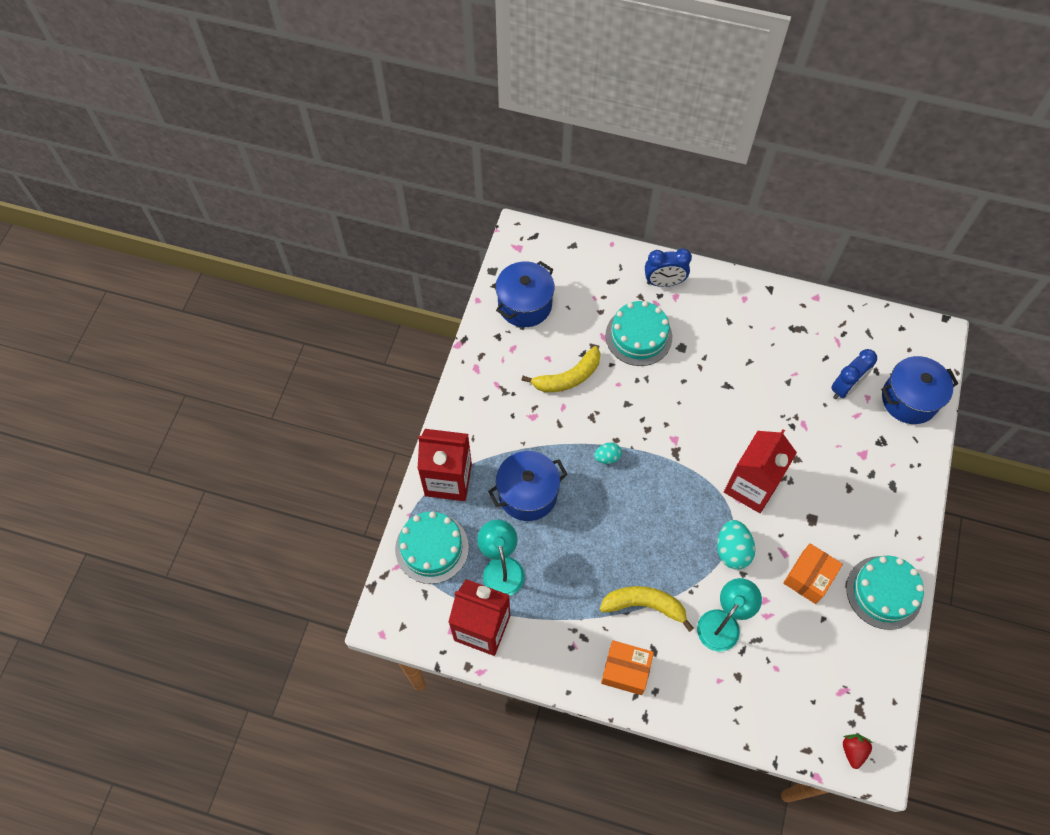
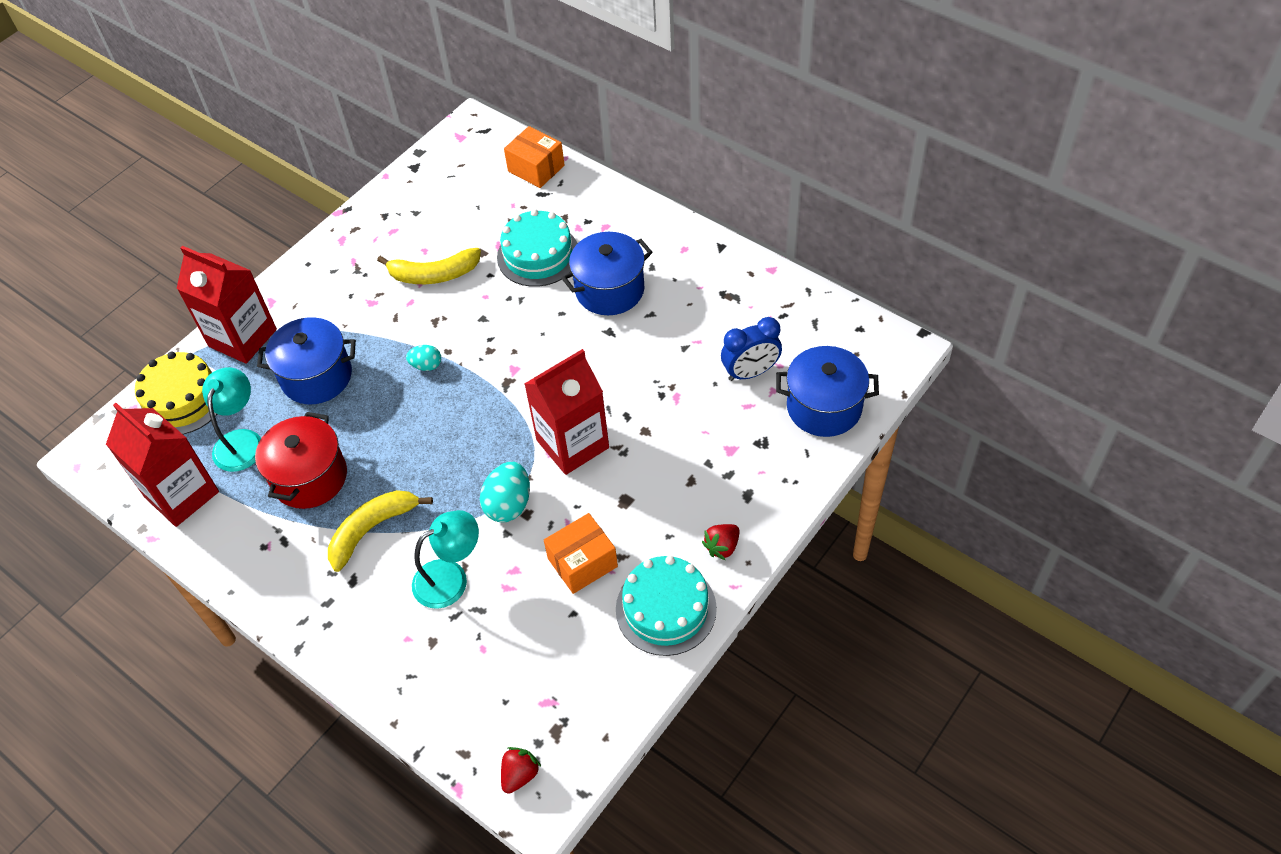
camera: 25 degrees right, 10 degrees down
turquoise cake [395,511,469,584] -> yellow cake [135,352,217,435]
blue pot [496,261,555,327] -> blue pot moved to [562,232,653,315]
yellow banana [600,586,694,632] -> yellow banana turned 75 degrees counterclockwise [328,490,433,572]
orange box [601,640,654,695] -> orange box moved to [504,126,565,188]
blue clock [645,248,692,287] -> none
none -> red pot [255,412,347,509]
none -> red strawberry [702,524,740,561]

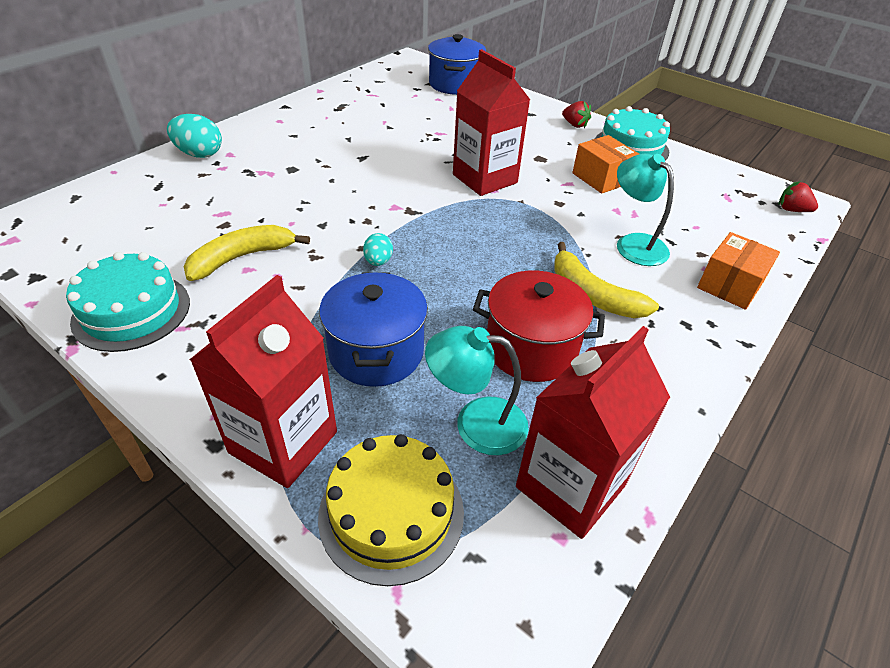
camera: 95 degrees left, 10 degrees down
yellow banana [377,248,481,284] -> yellow banana turned 120 degrees counterclockwise [184,225,310,281]
turquoise egg [480,462,530,522] -> turquoise egg moved to [167,114,222,158]
turquoise cake [497,209,578,287] -> turquoise cake moved to [66,252,190,352]
orange box [504,126,565,188] -> orange box moved to [697,232,780,310]
blue pot [562,232,653,315] -> none
blue clock [721,317,782,381] -> none

